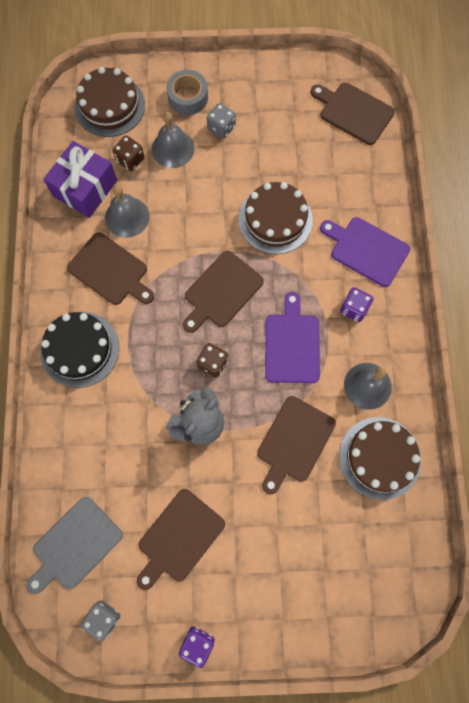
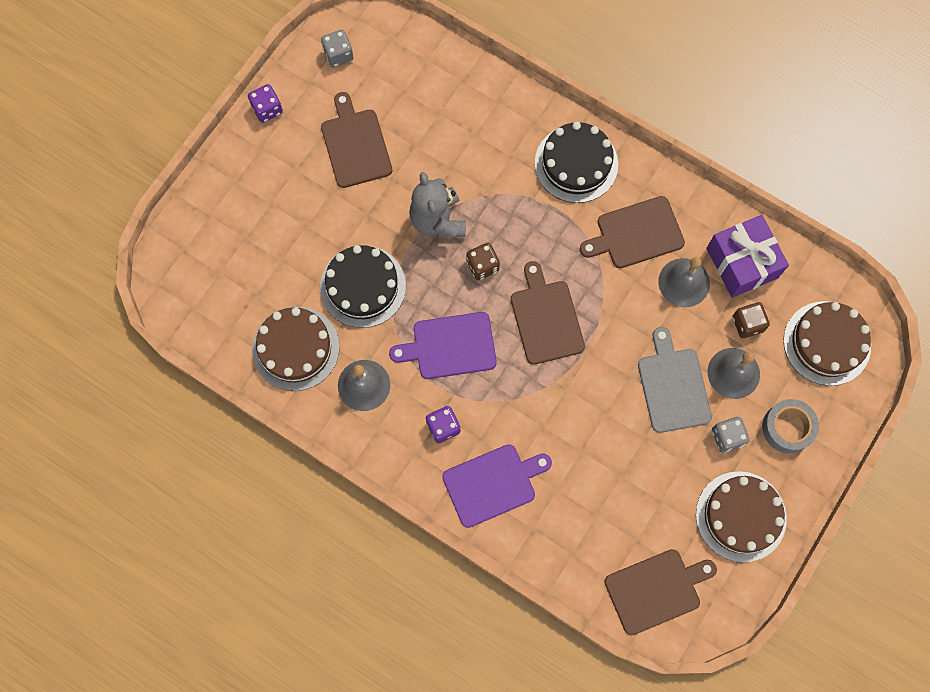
camera: 125 degrees right, 0 degrees up
grey cutting board [26,497,123,594] -> grey cutting board moved to [638,327,712,433]
brown cake [239,182,313,254] -> brown cake moved to [696,471,787,562]
brown cutting board [257,396,336,494] -> black cake [320,245,406,328]
purple cutting board [265,292,320,383] -> purple cutting board turned 135 degrees clockwise [389,312,497,379]

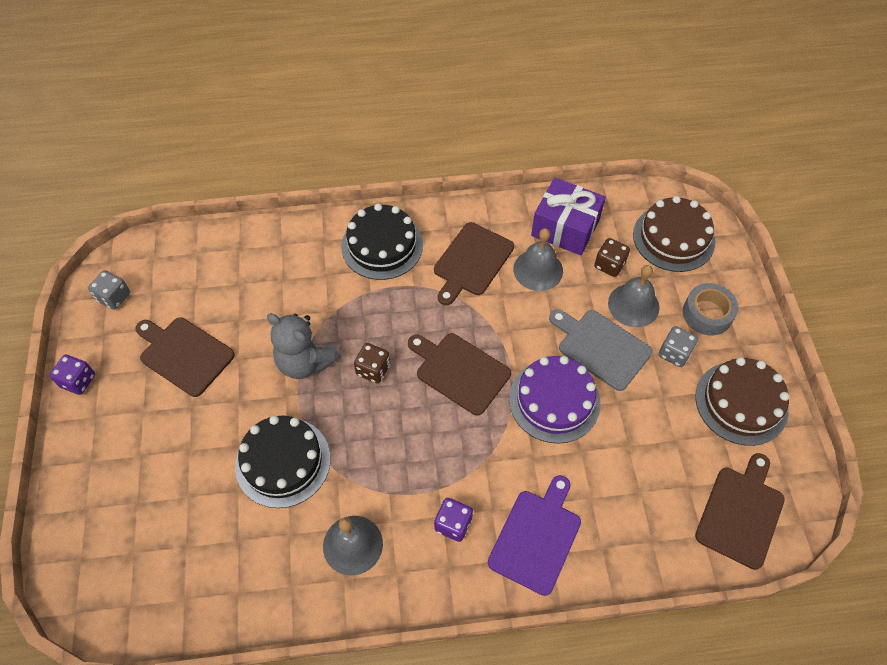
camera: 40 degrees left, 15 degrees down
brown cake [252,306,340,391] -> none
purple cutting board [389,312,497,379] -> none
none -> purple cake [509,356,601,444]

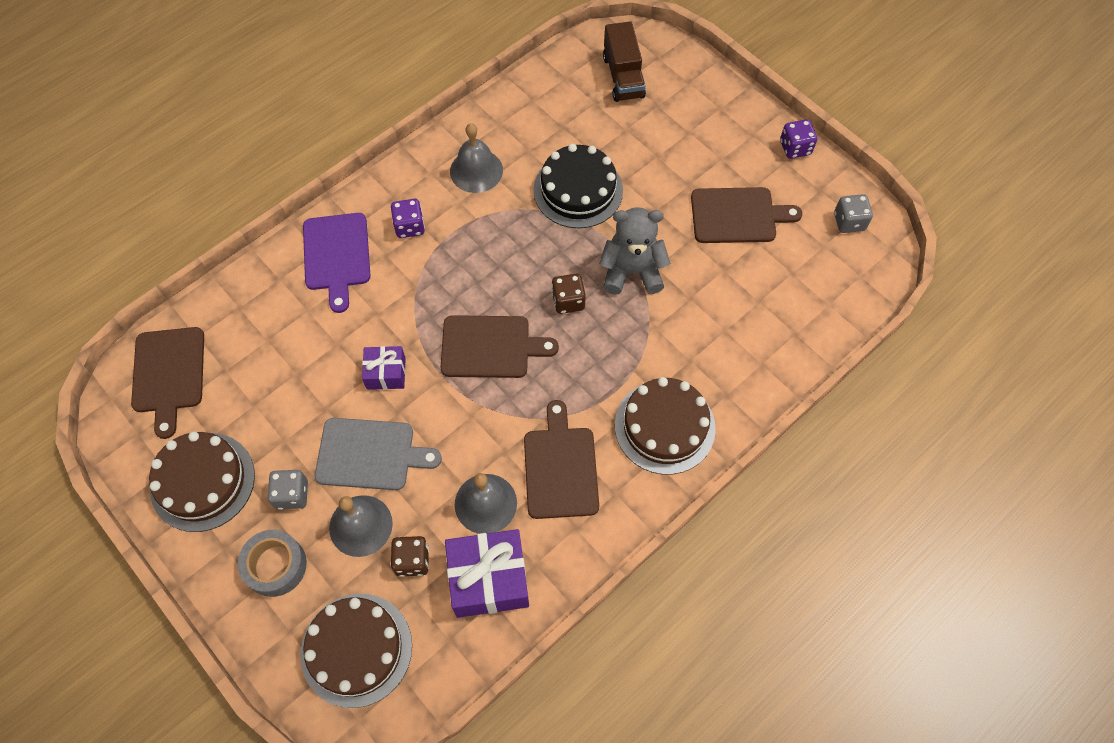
camera: 145 degrees right, 5 degrees up
black cake [341,203,423,280] -> brown cake [615,377,716,475]
purple cake [509,356,601,444] -> purple gift [362,346,406,390]
none -> brown truck [603,21,646,102]

